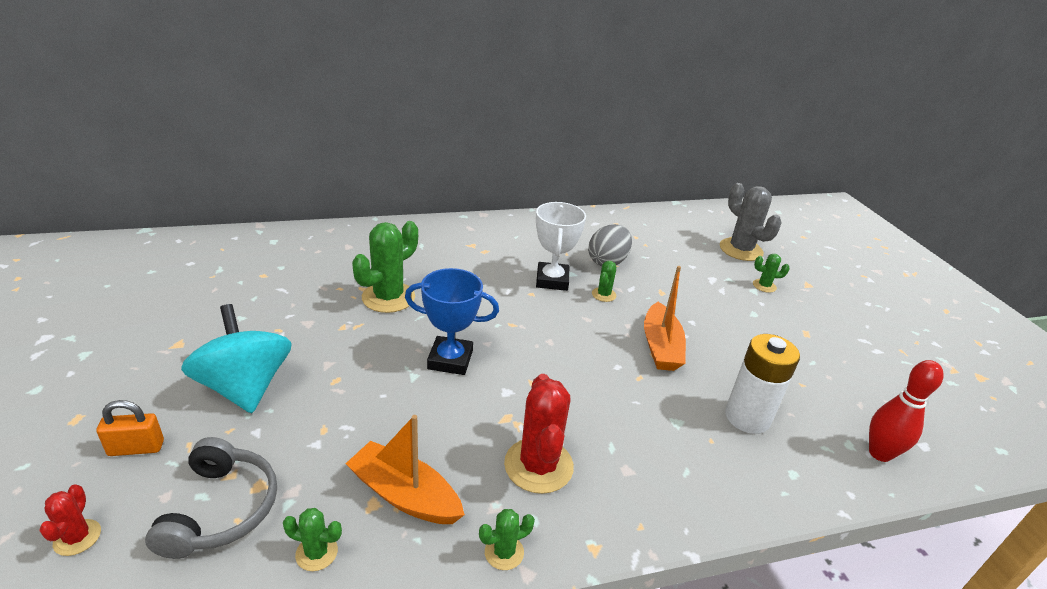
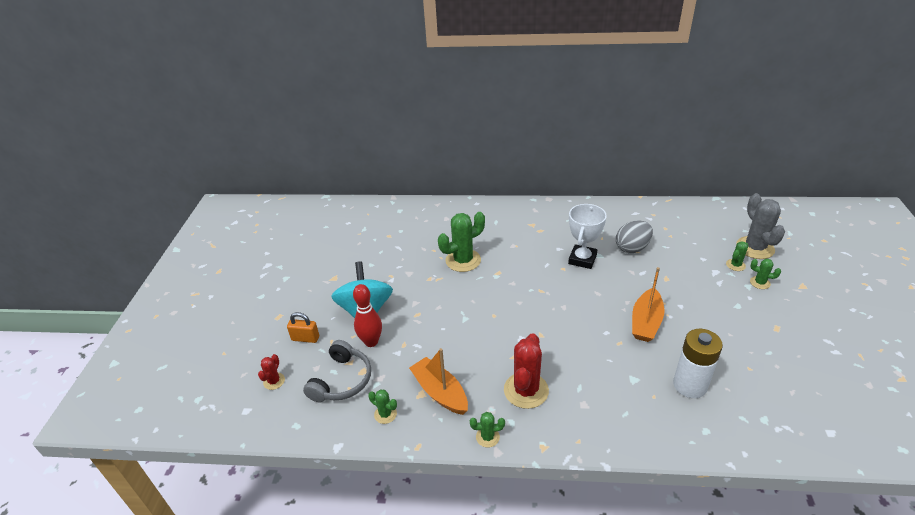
camera: 25 degrees right, 5 degrees up
blue trophy [405,268,499,375] -> none
green cactus [592,261,616,302] -> green cactus moved to [726,241,749,271]
red bowling pin [869,360,944,462] -> red bowling pin moved to [353,284,382,347]

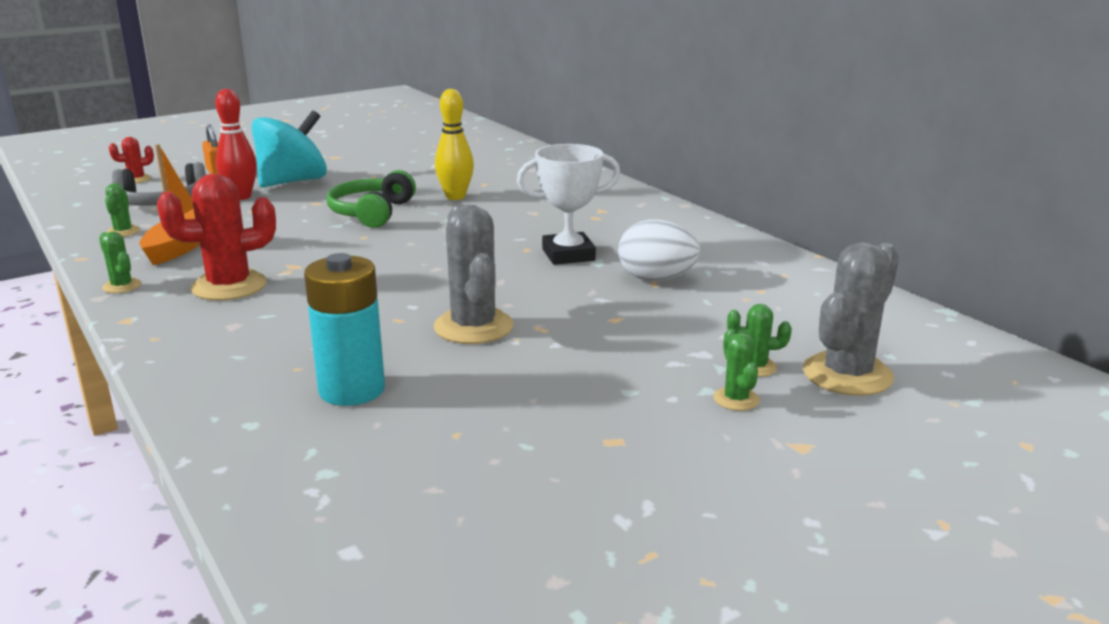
camera: 50 degrees right, 15 degrees down
green cactus [438,212,485,272] -> yellow bowling pin [435,89,474,200]
grey egg [616,220,653,253] -> white egg [618,220,701,281]
orange boat [632,267,664,342] -> grey cactus [434,204,514,344]
white battery [673,329,723,398] -> turquoise battery [304,253,385,406]
none -> green headphones [327,170,416,228]

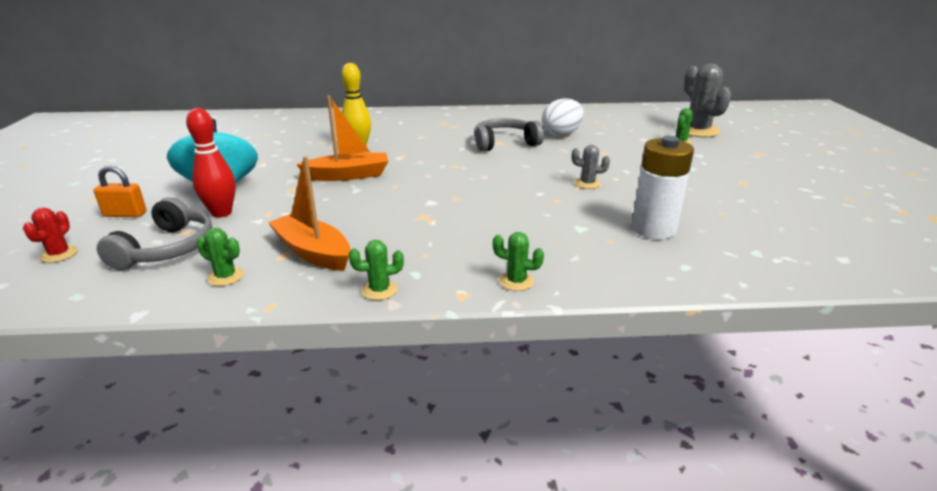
camera: 60 degrees left, 5 degrees up
red cactus [157,174,276,300] -> none
turquoise battery [304,253,385,406] -> white battery [632,136,694,239]
green headphones [327,170,416,228] -> orange boat [296,96,388,181]
grey cactus [434,204,514,344] -> grey cactus [572,145,610,189], size x0.50
white trophy [517,144,620,265] -> grey headphones [474,118,544,151]
green cactus [713,329,760,411] -> green cactus moved to [493,232,544,291]

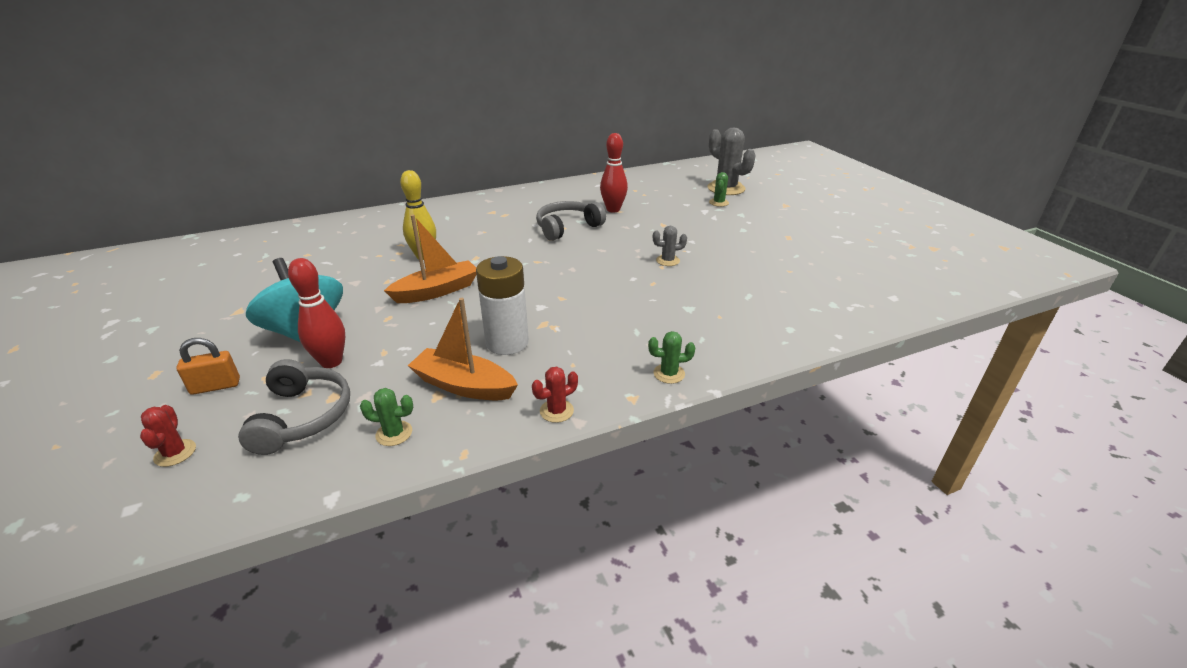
camera: 20 degrees left, 5 degrees up
green cactus [349,240,404,300] -> red cactus [532,367,578,423]
white egg [542,98,584,137] -> red bowling pin [600,133,628,213]
white battery [632,136,694,239] -> white battery moved to [476,256,529,355]

